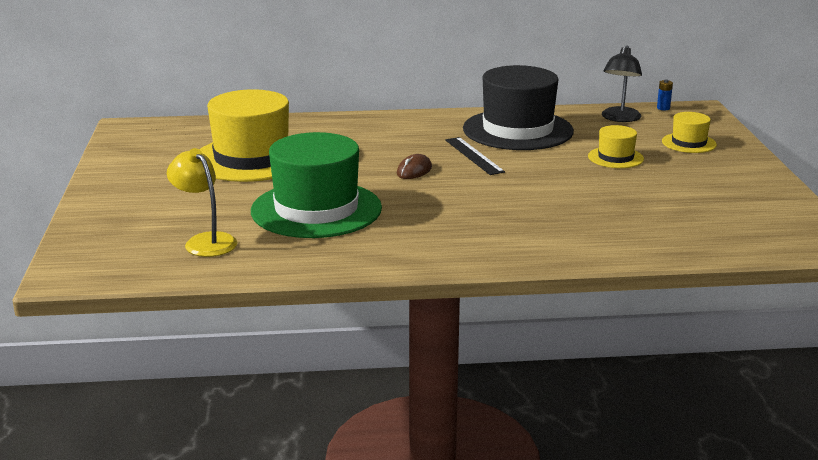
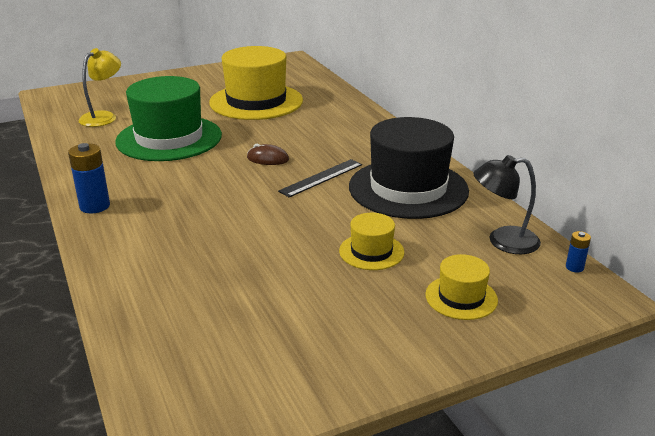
camera: 70 degrees right, 5 degrees up
none -> blue battery [68,143,110,213]

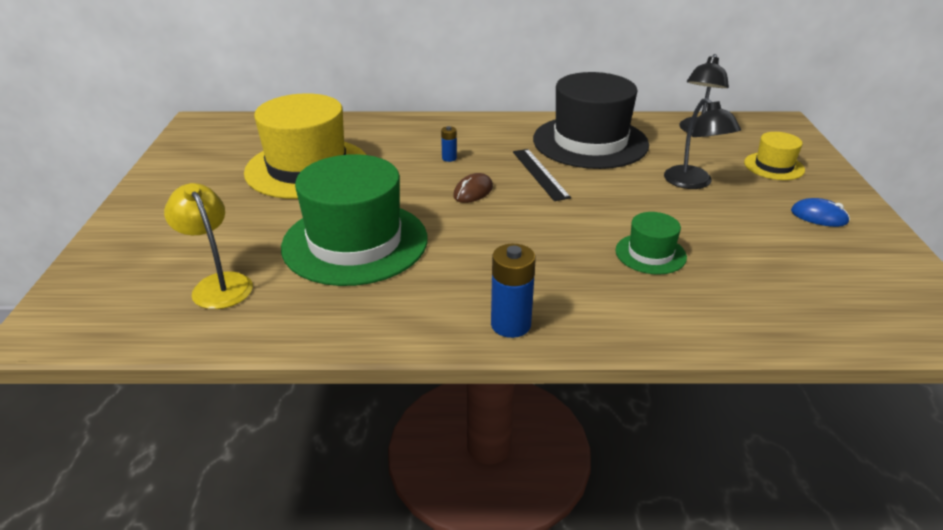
camera: 65 degrees left, 5 degrees up
yellow hat [339,213,404,270] -> black lamp [664,98,741,189]
blue battery [566,231,591,272] -> blue battery moved to [441,126,457,162]
none -> green hat [616,212,687,275]
none -> blue mouse [791,198,850,227]

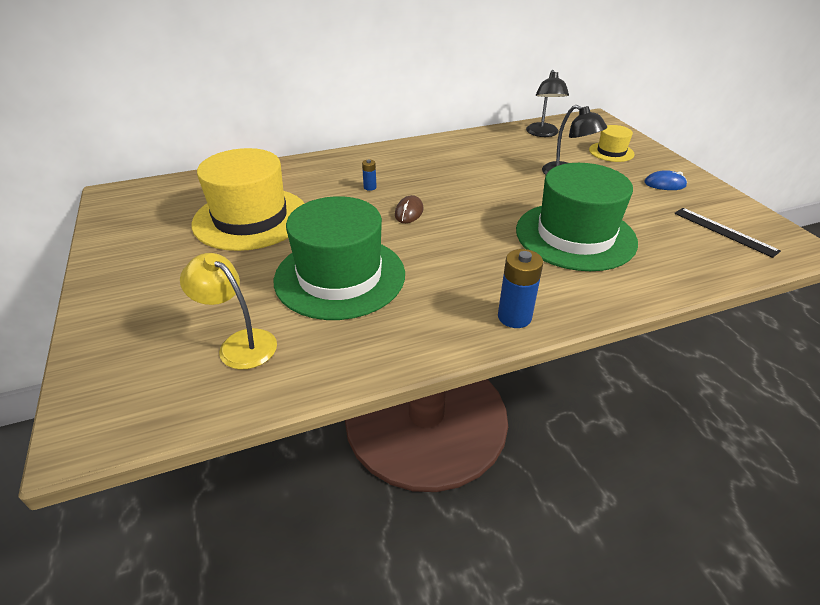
camera: 20 degrees left, 5 degrees up
black ruler [513,149,571,201] -> black ruler moved to [674,208,781,258]
black hat [533,72,649,169] -> none
green hat [616,212,687,275] -> green hat [516,163,638,271], size x2.13

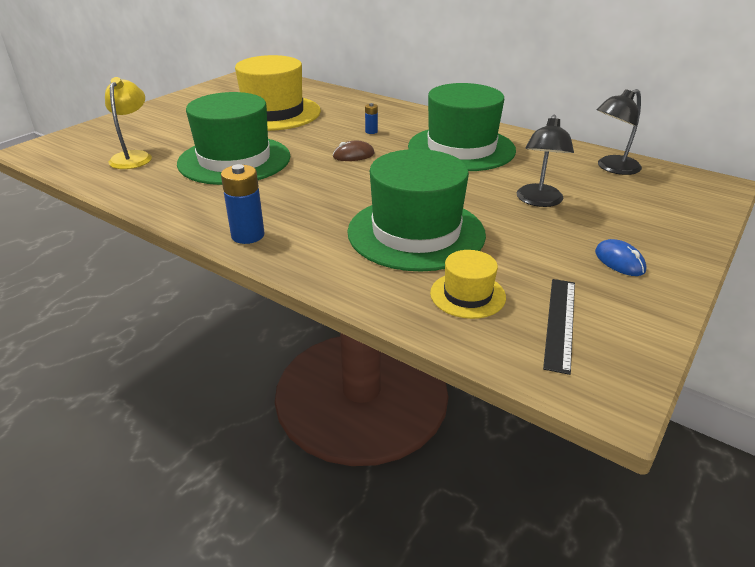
camera: 55 degrees right, 5 degrees down
yellow hat [589,125,635,162] -> yellow hat moved to [430,250,506,319]
none -> green hat [408,83,516,171]

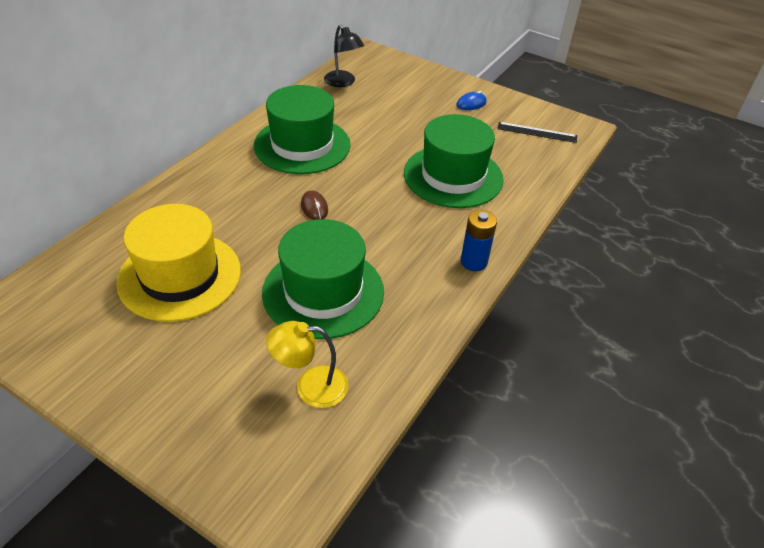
camera: 95 degrees left, 10 degrees up
blue battery [365,103,378,134] -> none
yellow hat [430,250,506,319] -> none
black lamp [517,115,574,207] -> none

